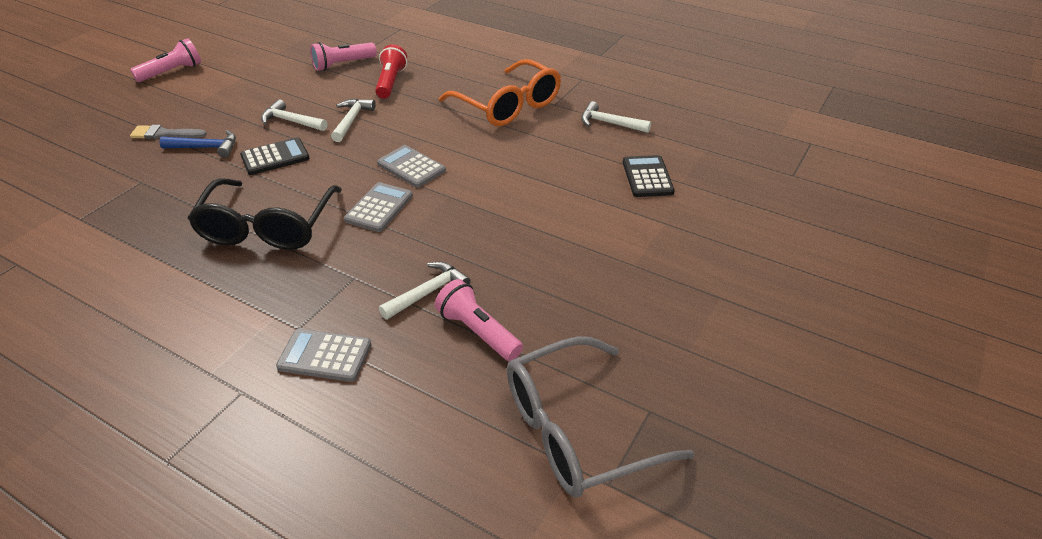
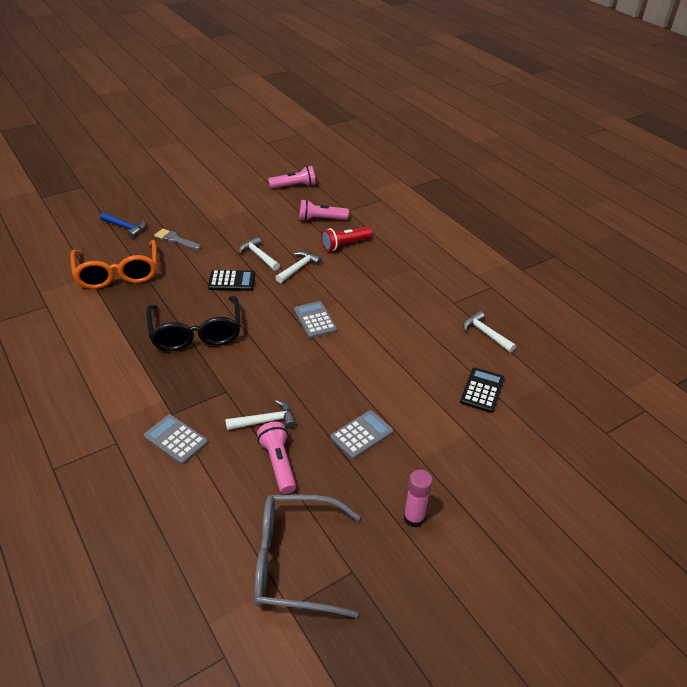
camera: 25 degrees right, 0 degrees up
pink flashlight [130,38,201,82] -> pink flashlight moved to [268,166,316,188]
blue hammer [159,130,236,158] -> blue hammer moved to [100,212,146,238]
black glasses [187,178,342,250] -> black glasses turned 45 degrees counterclockwise [146,296,241,351]
grey calculator [344,182,413,232] -> grey calculator moved to [330,410,393,459]
red flashlight [375,44,407,99] -> red flashlight turned 150 degrees counterclockwise [321,227,372,251]
orange glasses [439,59,561,126] -> orange glasses moved to [70,240,157,289]
none -> pink glue stick [404,469,433,527]

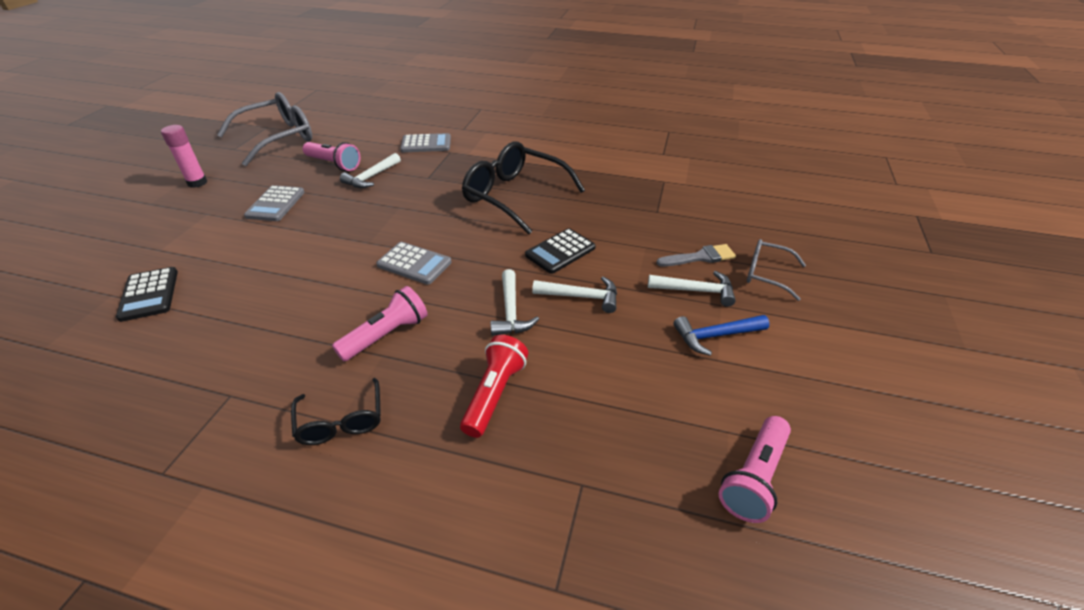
camera: 140 degrees right, 0 degrees up
orange glasses [70,240,157,289] -> none
blue hammer [100,212,146,238] -> blue hammer moved to [673,315,770,356]
pink flashlight [299,199,349,221] -> pink flashlight moved to [332,286,428,361]
white hammer [463,311,516,353] -> white hammer moved to [648,271,736,307]
none -> black glasses [291,378,381,445]
none -> grey glasses [746,239,806,301]

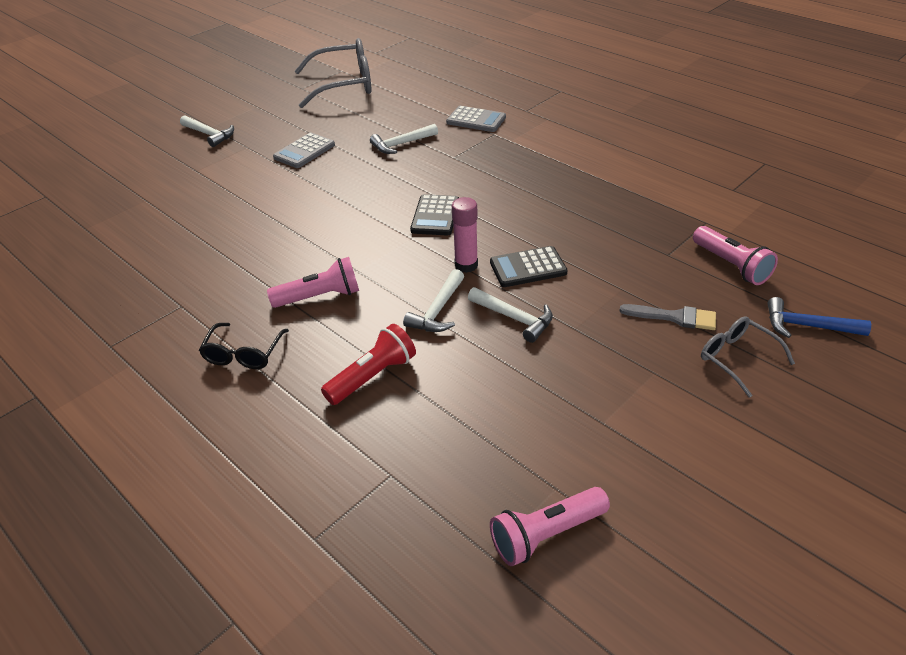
camera: 30 degrees right, 0 degrees up
black calculator [116,267,178,322] -> black calculator moved to [410,194,459,235]
pink glue stick [161,125,207,188] -> pink glue stick moved to [452,197,478,273]
pink flashlight [303,142,360,171] -> pink flashlight moved to [693,226,778,285]
grey calculator [376,242,452,285] -> none
black glasses [462,141,585,234] -> none
white hammer [648,271,736,307] -> white hammer moved to [180,115,234,147]
blue hammer [673,315,770,356] -> blue hammer moved to [767,297,871,338]

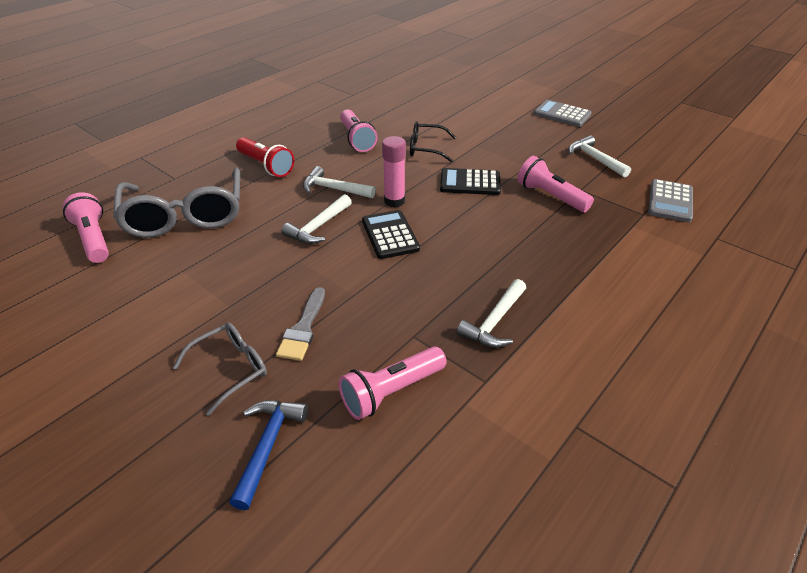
camera: 85 degrees right, 0 degrees up
white hammer [180,115,234,147] -> white hammer moved to [456,279,526,348]
black glasses [199,323,289,369] -> black glasses moved to [410,121,456,162]
grey glasses [295,38,371,108] -> grey glasses moved to [113,167,240,238]
none -> pink flashlight [517,156,594,212]

